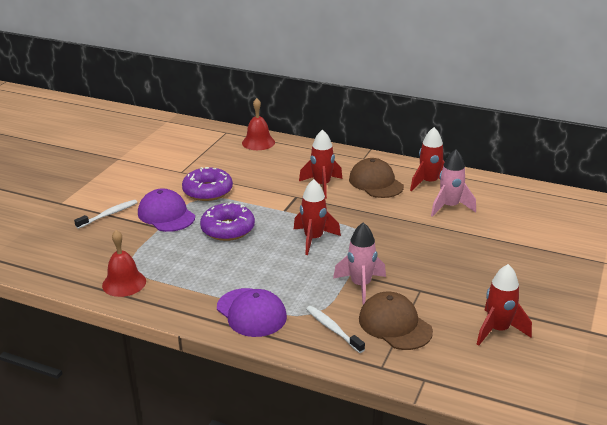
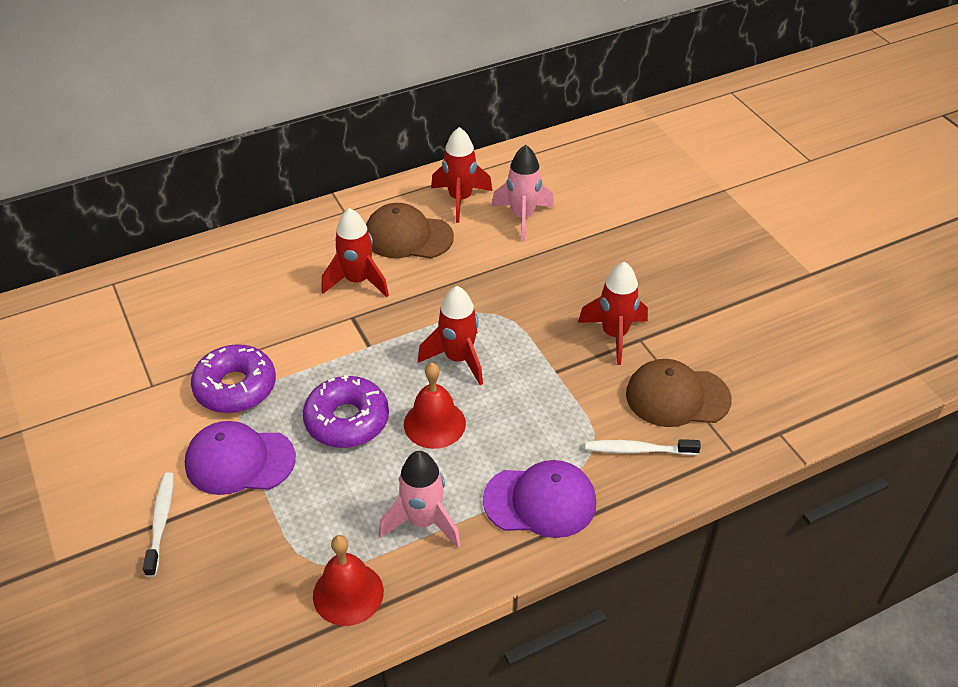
camera: 50 degrees left, 15 degrees up
red bell [242,98,275,150] -> red bell moved to [404,363,466,449]
pink rocket [333,222,386,305] -> pink rocket moved to [379,451,461,548]
red rocket [477,264,532,346] -> red rocket moved to [578,262,648,365]

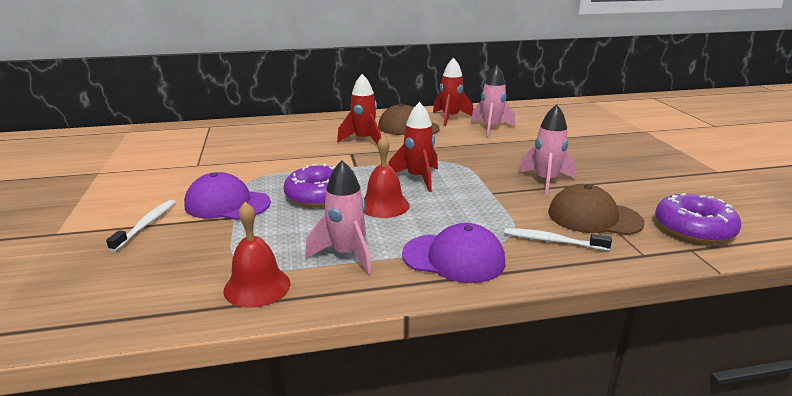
camera: 15 degrees right, 20 degrees down
purple donut [191,344,276,413] -> purple donut moved to [655,193,741,244]
red rocket [578,262,648,365] -> pink rocket [518,104,576,196]

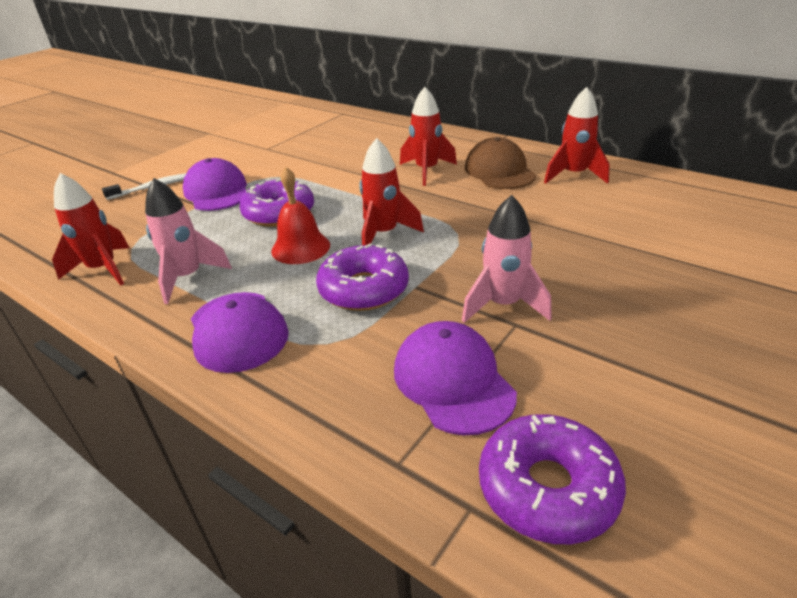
camera: 50 degrees right, 10 degrees up
red bell [223,202,290,308] -> red rocket [52,173,129,285]
pink rocket [471,65,515,137] -> none
white toothbrush [504,228,612,251] -> none
brown cap [548,184,645,235] -> purple cap [394,321,517,435]
none -> purple donut [316,244,409,311]

